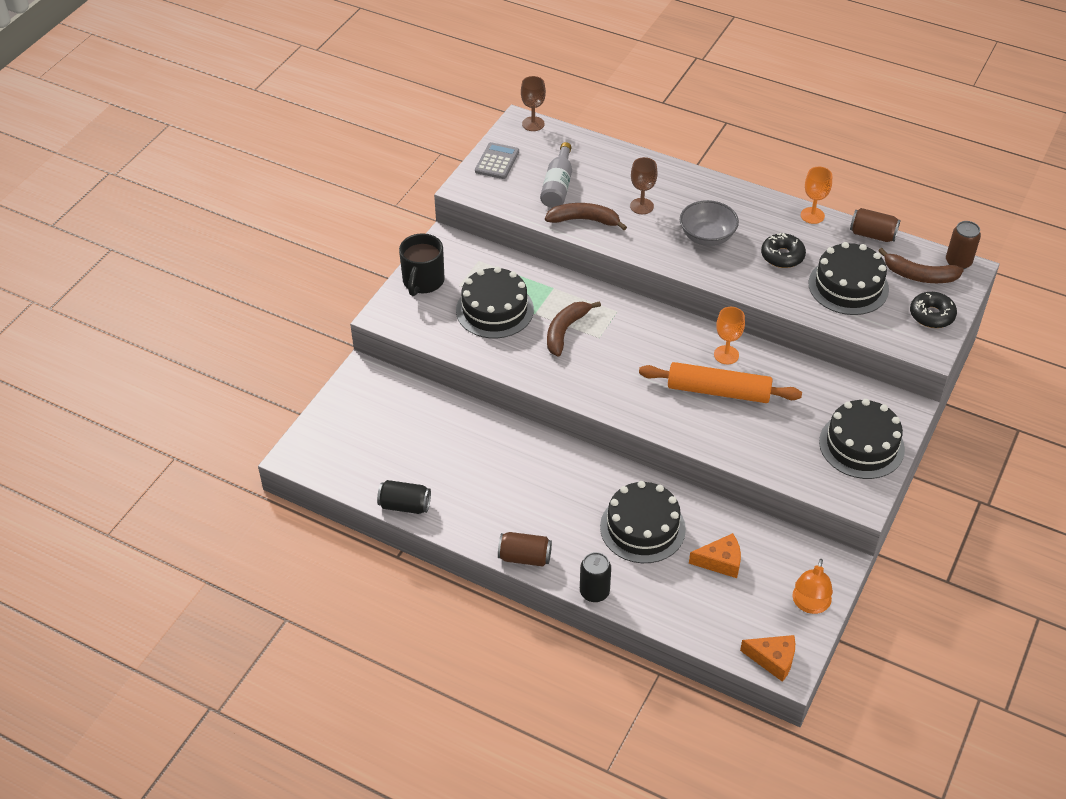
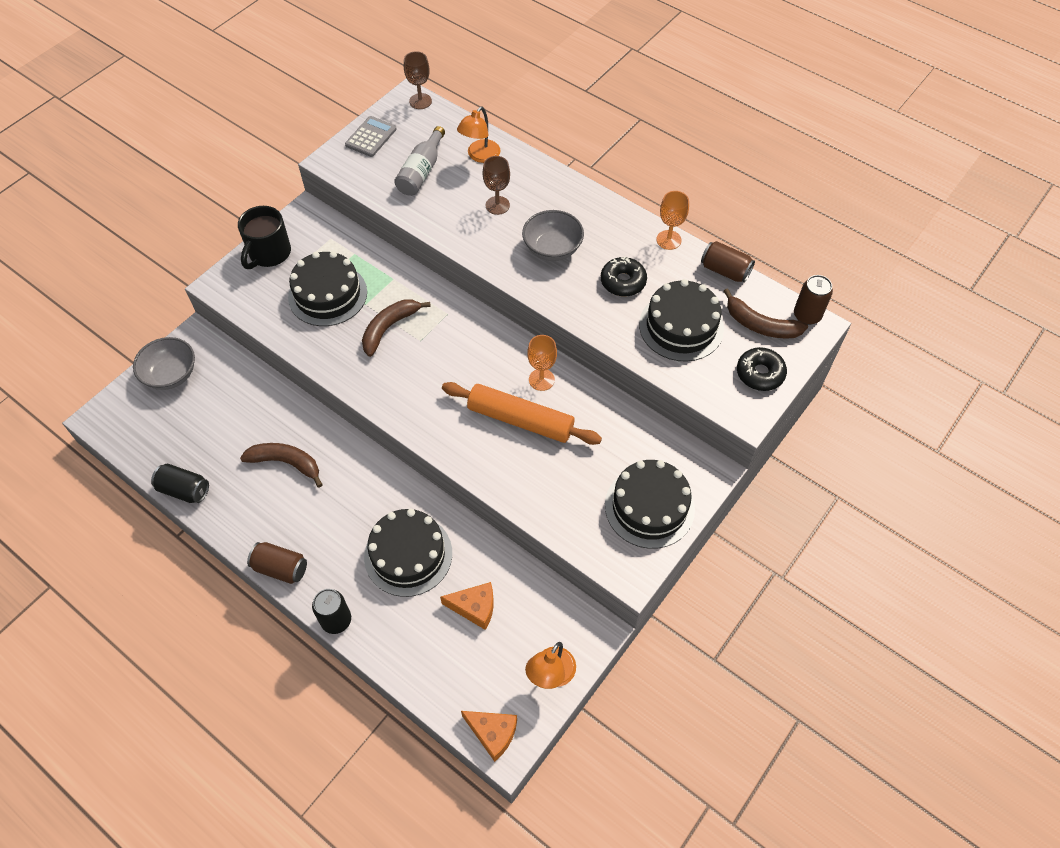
camera: 10 degrees right, 10 degrees up
brown banana [545,203,627,230] -> brown banana moved to [240,443,323,487]
none -> grey bowl [133,337,195,390]
none -> orange lamp [457,107,501,163]

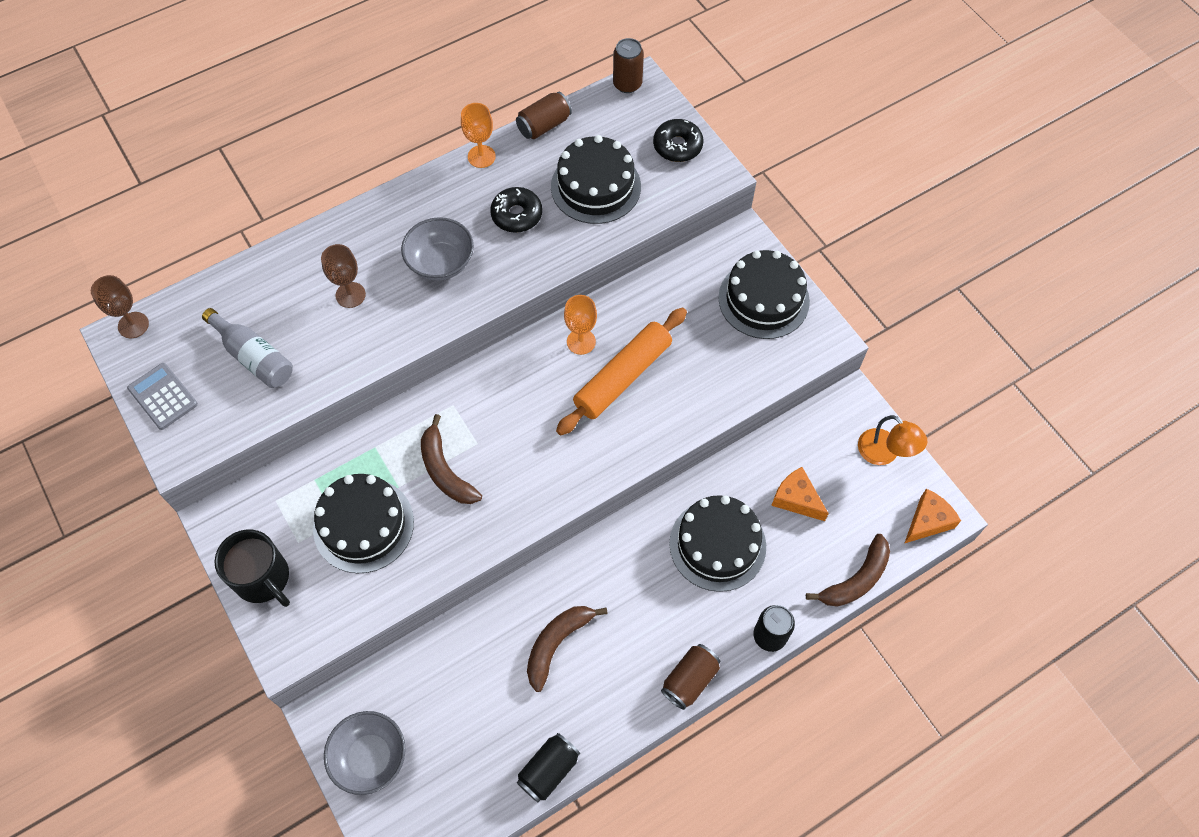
camera: 70 degrees left, 5 degrees up
orange cheese [440,582,494,630] -> orange cheese turned 75 degrees counterclockwise [771,467,829,521]
orange lamp [457,107,501,163] -> none
brown banana [724,288,808,339] -> brown banana moved to [806,534,890,607]

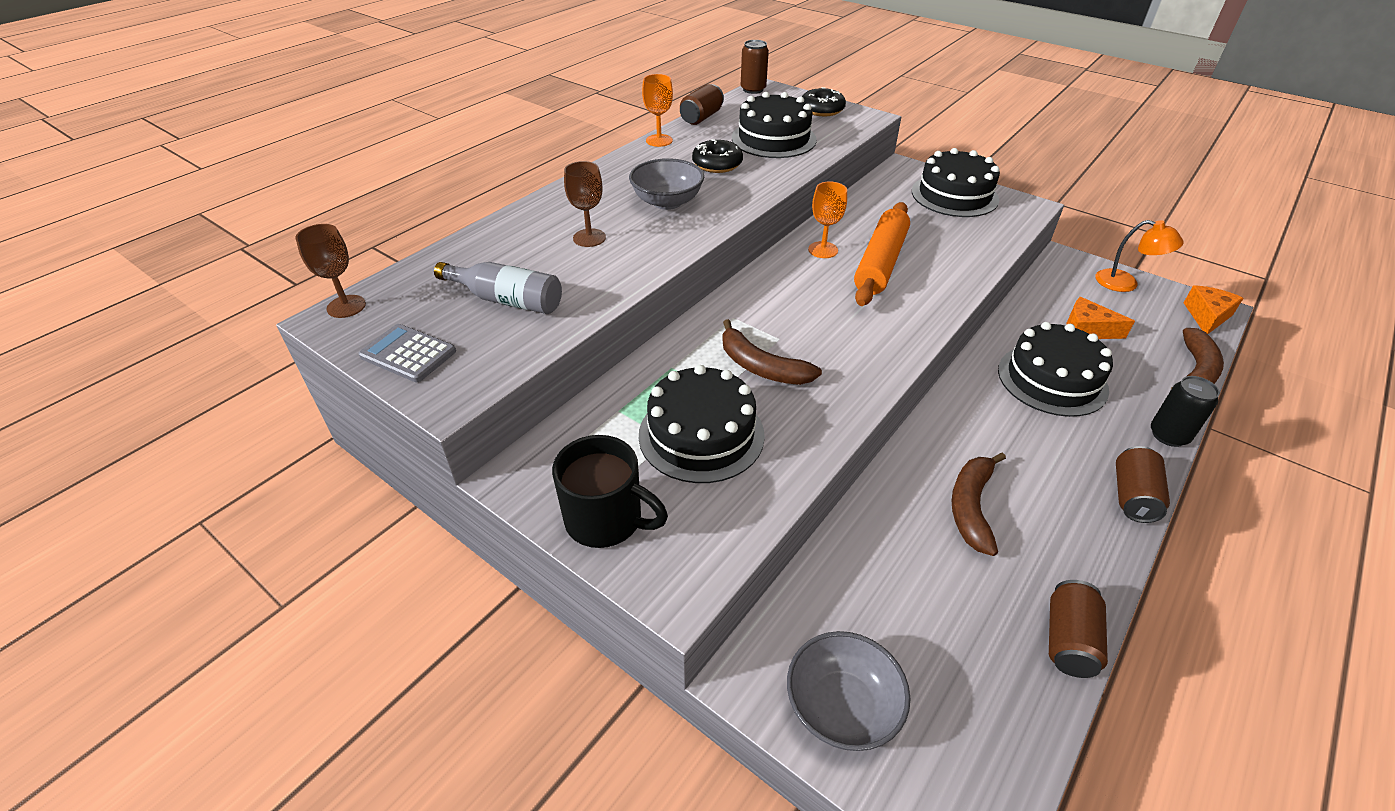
camera: 20 degrees left, 20 degrees down
black can [517,733,580,802] -> brown can [1049,580,1108,678]

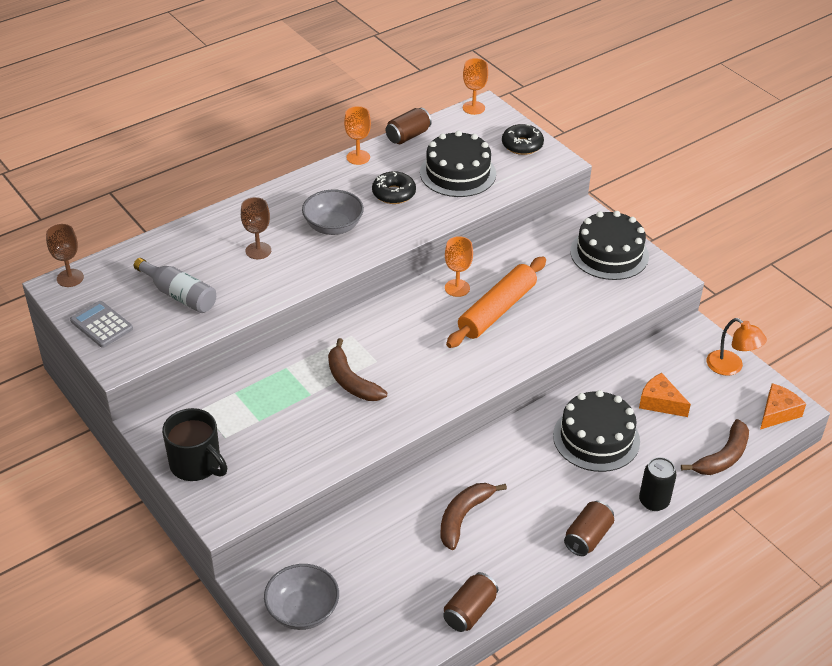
camera: 15 degrees right, 0 degrees up
black cake [639,365,765,483] -> none
brown can [741,40,769,94] -> orange goblet [463,58,488,115]

